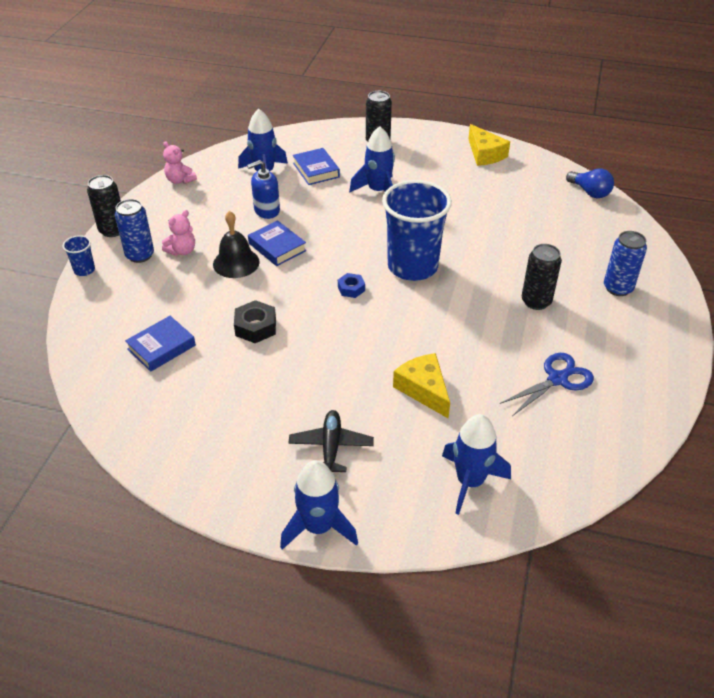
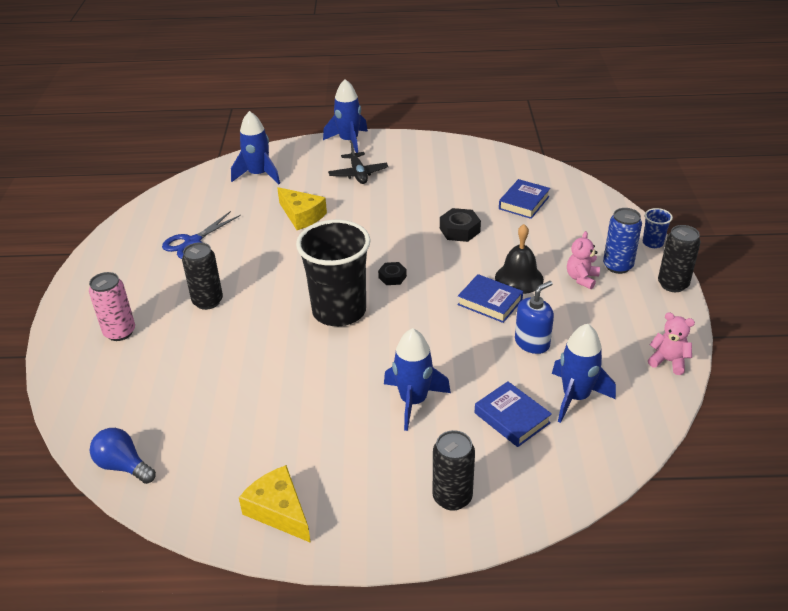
camera: 165 degrees right, 5 degrees down
blue nut [338,273,365,298] -> black nut [378,262,407,285]
blue cup [382,180,452,281] -> black cup [296,220,370,326]
blue can [604,231,647,296] -> pink can [89,272,135,341]

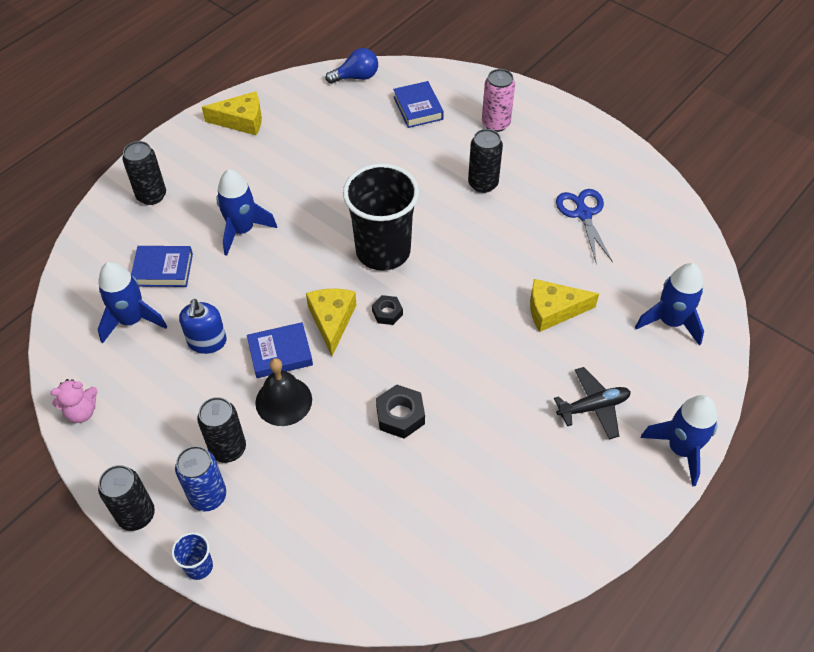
camera: 130 degrees right, 15 degrees up
black plane [328,142,388,184] -> black plane turned 135 degrees clockwise [554,367,631,440]
blue book [499,179,550,219] -> blue book moved to [393,81,444,128]
pink teddy bear [567,231,600,289] -> black can [197,397,246,463]
none -> yellow cheese [306,289,356,356]

